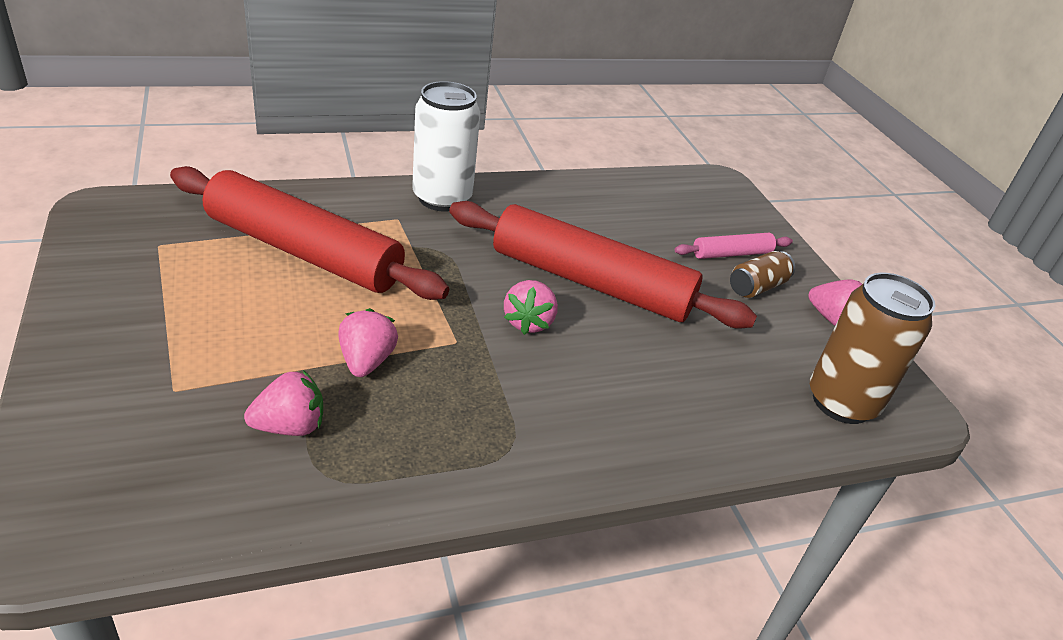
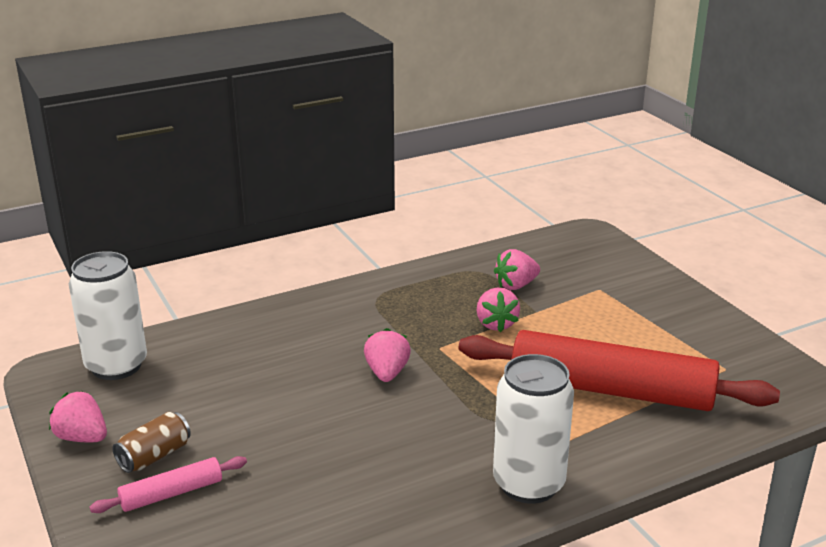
camera: 175 degrees right, 10 degrees down
red rolling pin [449,201,757,329] -> none
brown can [810,273,935,424] -> white can [69,251,147,380]

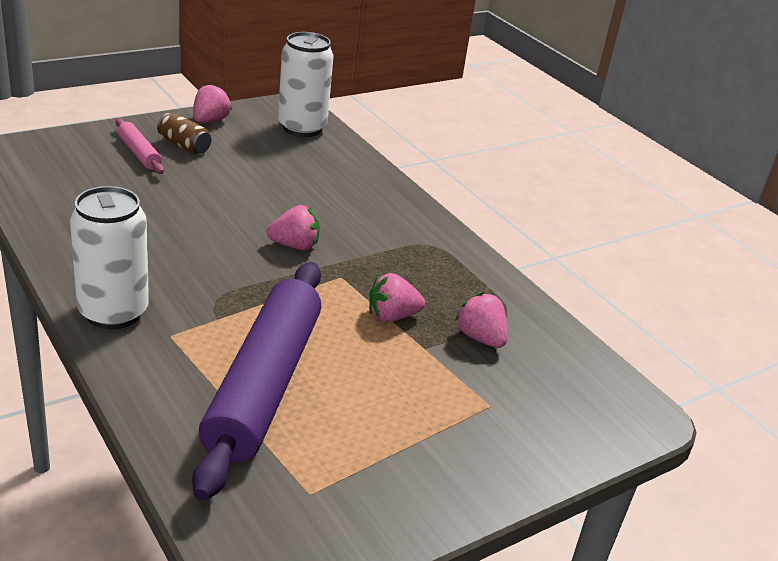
camera: 80 degrees right, 5 degrees up
red rolling pin [459,330,780,411] -> purple rolling pin [192,262,321,501]

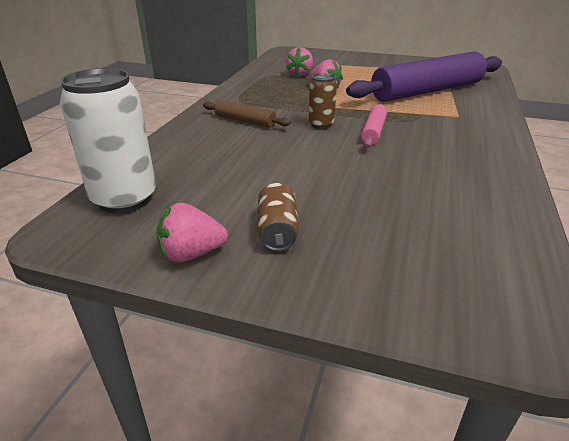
camera: 125 degrees left, 0 degrees up
white can [70,186,149,329] -> none
pink rolling pin [116,119,164,174] -> pink rolling pin moved to [361,103,387,148]
pink strawberry [266,205,320,250] -> brown can [308,73,337,129]
none -> brown rolling pin [203,100,291,128]

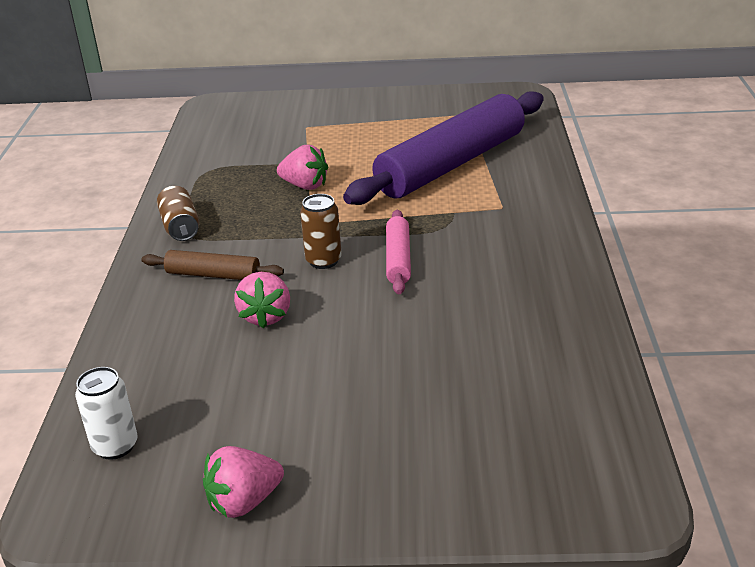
camera: 15 degrees left, 0 degrees up
white can [60,68,156,213] -> white can [75,367,138,460], size x0.54
brown can [257,183,299,251] -> brown can moved to [157,186,199,241]
pink strawberry [286,47,313,76] -> pink strawberry moved to [234,272,290,329]

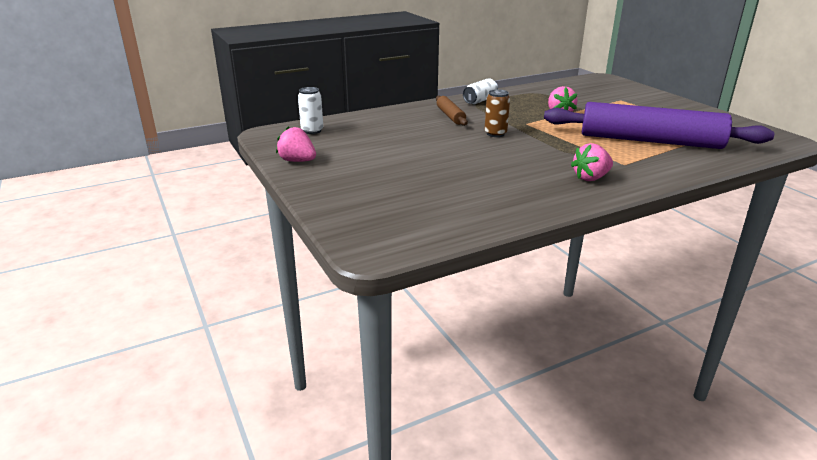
camera: 60 degrees right, 5 degrees down
brown can [157,186,199,241] -> white can [463,78,498,104]
pink strawberry [234,272,290,329] -> pink strawberry moved to [571,143,613,181]
pink rolling pin [386,210,411,294] -> none

